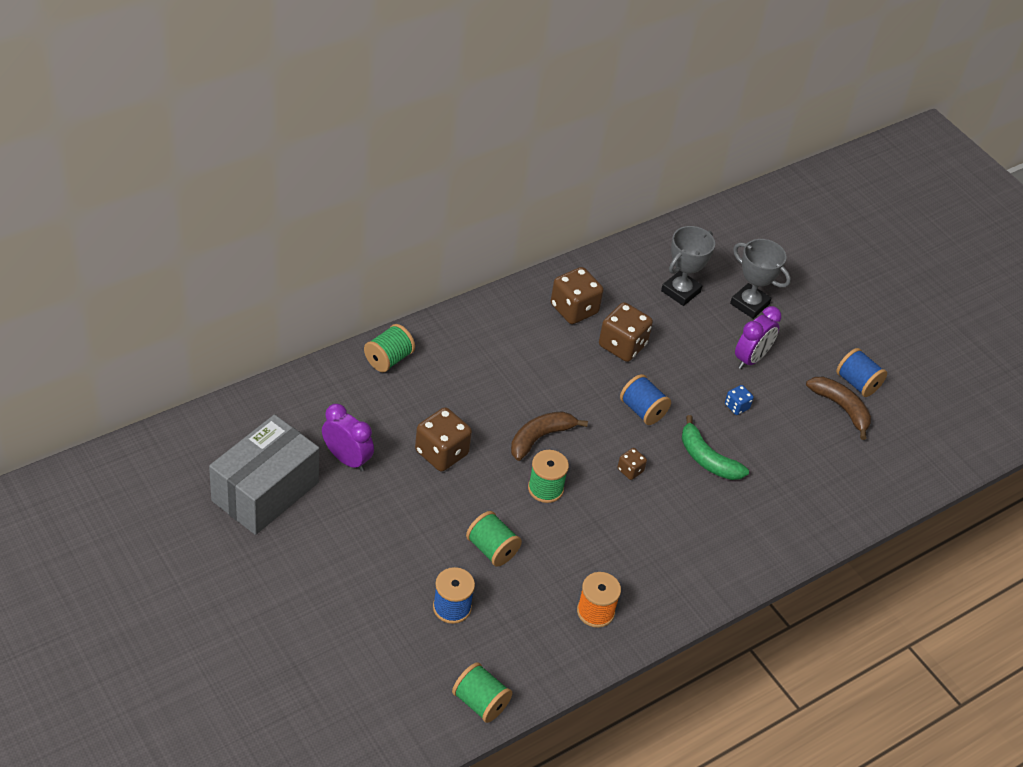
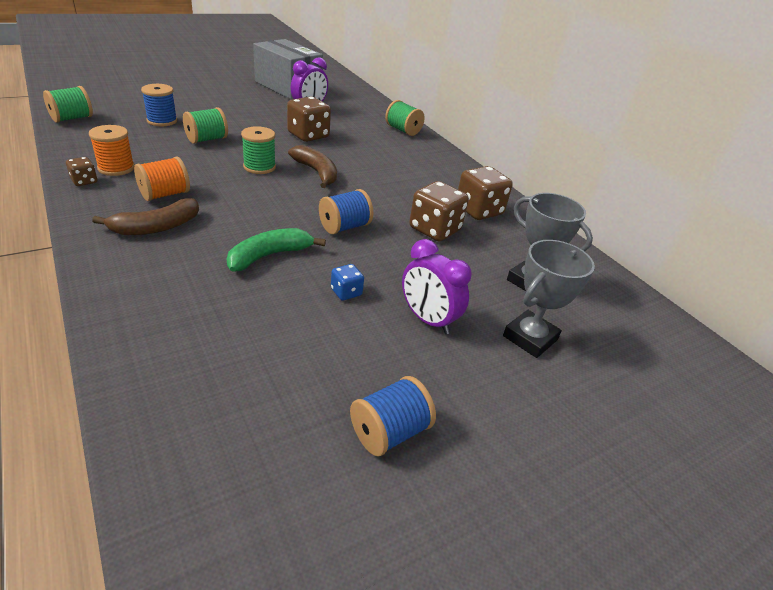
camera: 95 degrees right, 10 degrees down
brown dice [617,448,647,480] -> brown dice moved to [66,157,97,186]
brown banana [806,377,871,440] -> brown banana moved to [92,198,199,235]
none -> orange spool [134,156,190,201]

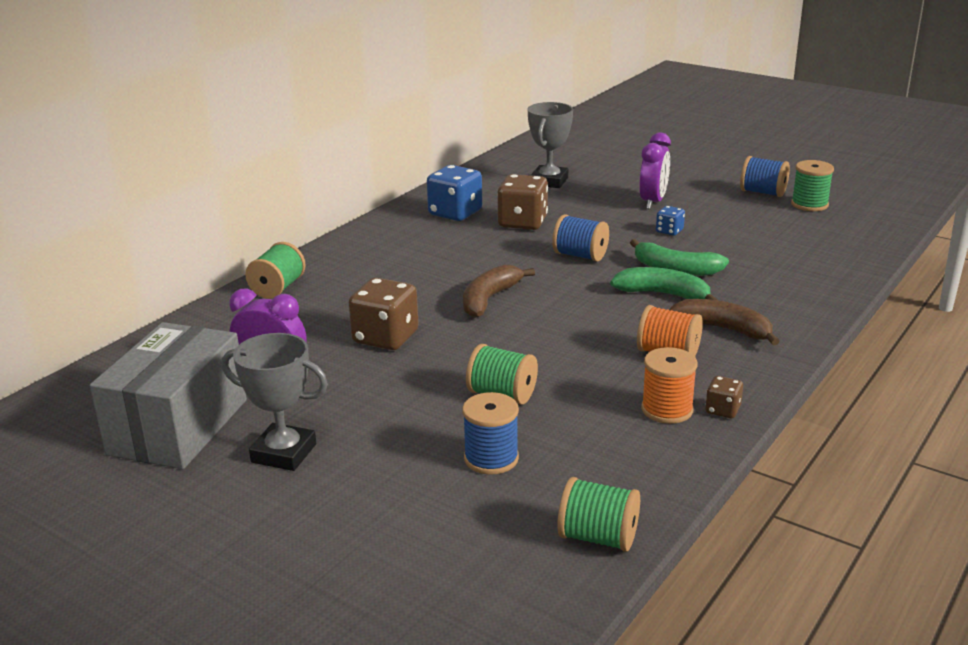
camera: 110 degrees left, 10 degrees down
green spool [241,126,276,174] -> green spool moved to [791,160,834,211]
brown dice [458,166,513,220] -> blue dice [427,165,482,221]
grey trophy [503,240,595,358] -> grey trophy moved to [222,333,328,471]
none -> green banana [610,267,718,300]

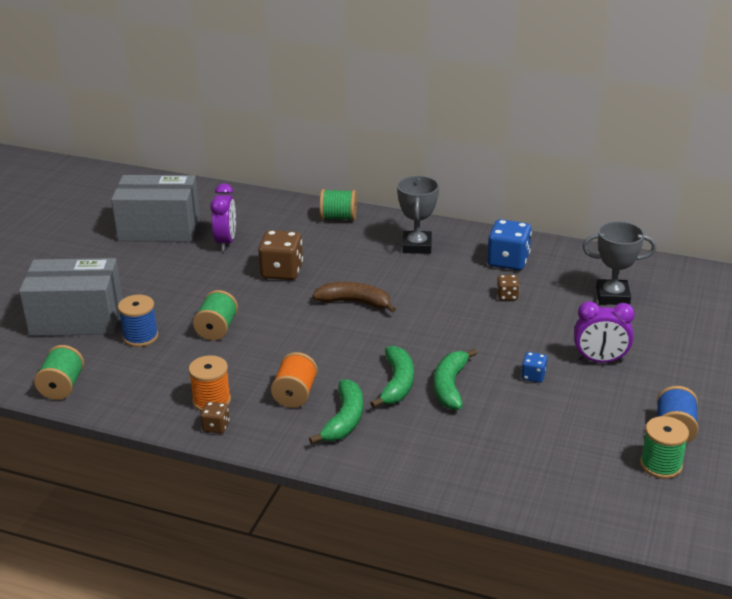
camera: 75 degrees right, 5 degrees up
grey trophy [222,333,328,471] -> grey trophy moved to [397,176,439,254]
brown dice [497,174,548,230] -> brown dice [497,275,520,300], size x0.51
blue spool [552,214,609,262] -> none
brown banana [669,299,780,346] -> green banana [309,379,363,444]
none -> grey box [19,258,123,336]

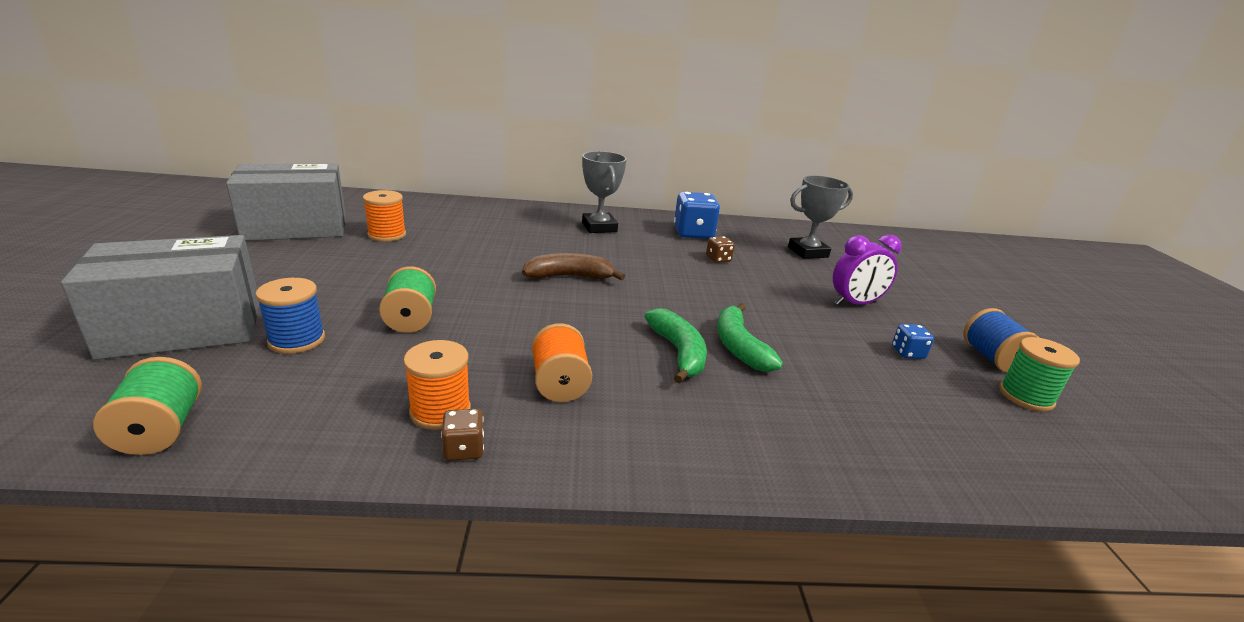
camera: 25 degrees left, 5 degrees down
purple clock [210,183,236,251] -> orange spool [363,190,406,242]
brown dice [258,230,303,280] -> none
green banana [309,379,363,444] -> none
green spool [320,189,357,220] -> none
blue dice [521,352,547,383] -> blue dice moved to [892,324,934,359]

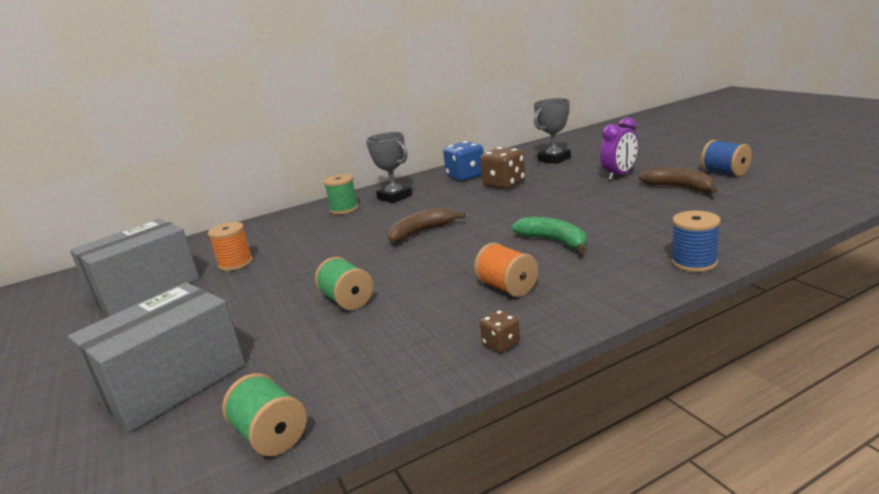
camera: 20 degrees left, 5 degrees down
blue spool [256,278,325,354] -> blue spool moved to [671,211,721,272]
orange spool [403,340,471,430] -> none
brown dice [706,236,735,263] -> brown dice [480,147,526,189], size x1.97
green banana [717,303,783,372] -> none
blue dice [892,324,934,359] -> brown banana [639,167,718,194]
green spool [999,337,1080,412] -> green spool moved to [324,174,359,215]

